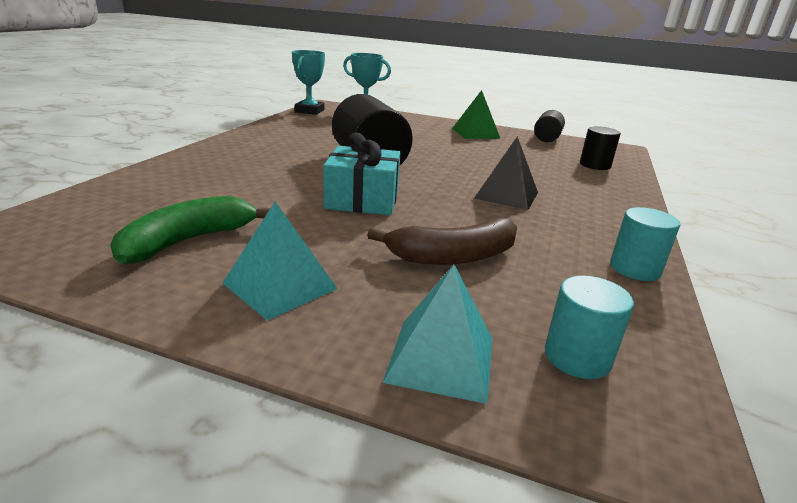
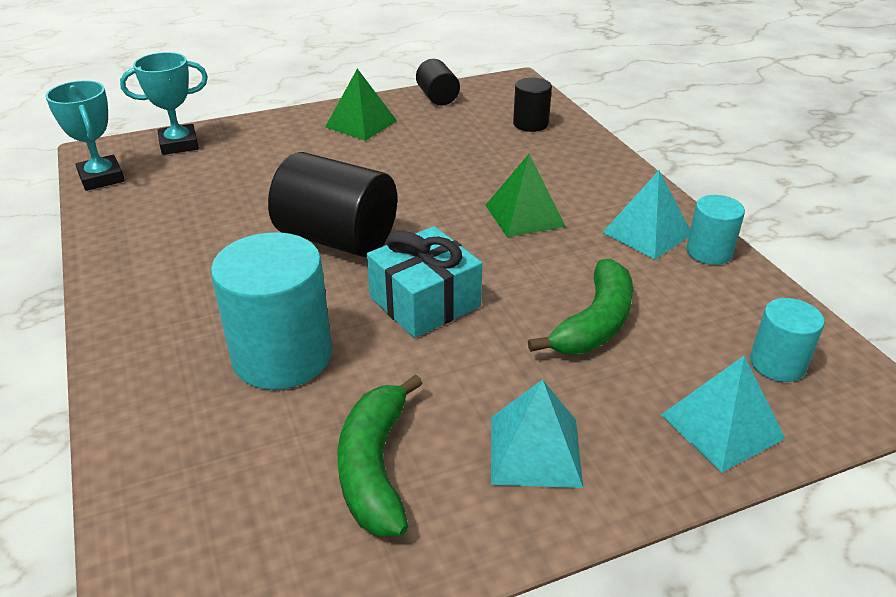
camera: 40 degrees left, 10 degrees up
brown banana [367,218,517,265] -> green banana [528,259,633,354]
black pyramid [474,136,538,210] -> green pyramid [485,154,566,237]
none -> turquoise cylinder [211,232,332,390]
none -> turquoise pyramid [602,171,690,259]

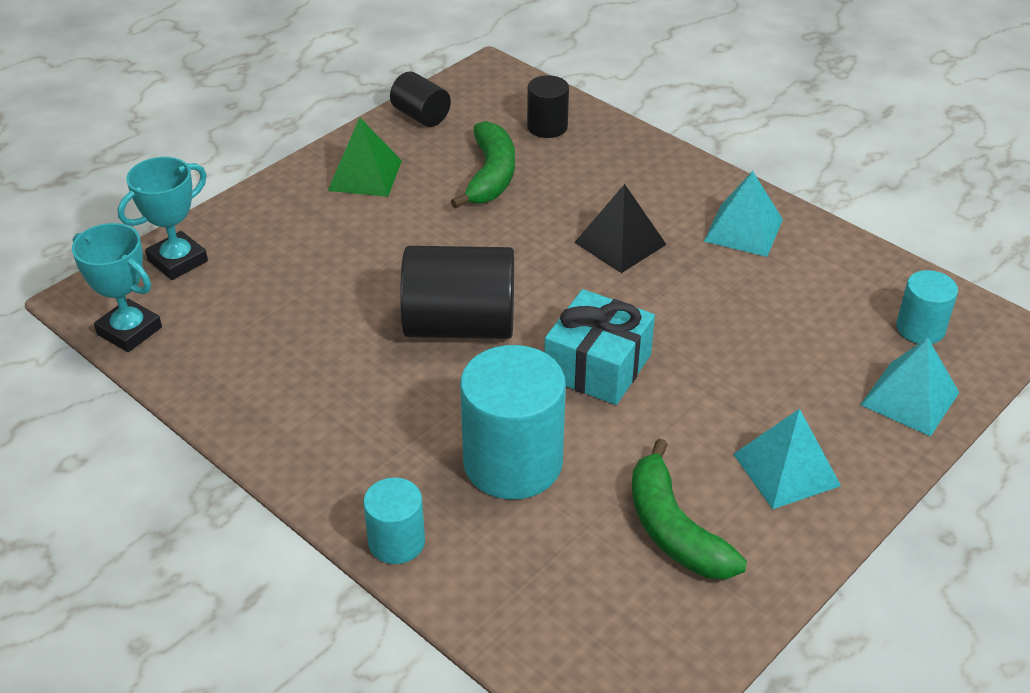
camera: 25 degrees left, 5 degrees up
green pyramid [485,154,566,237] -> black pyramid [574,184,667,273]
green banana [528,259,633,354] -> green banana moved to [451,121,515,209]
turquoise cylinder [686,195,745,265] -> turquoise cylinder moved to [363,477,425,564]

